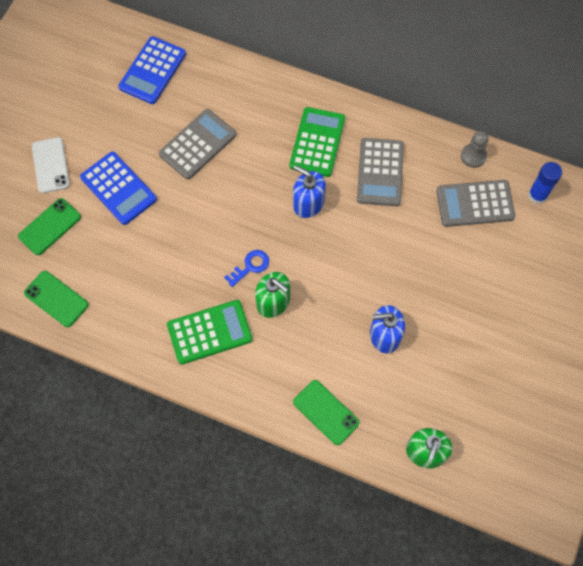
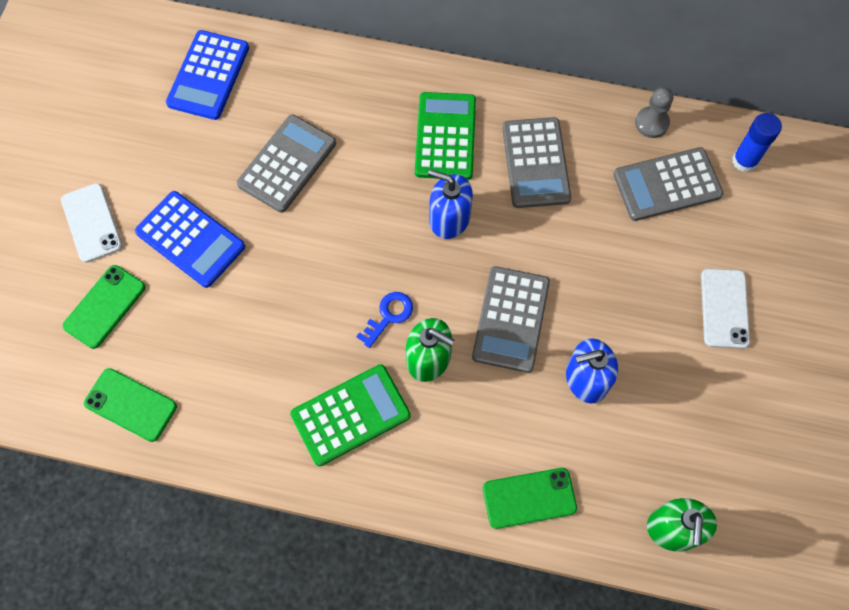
camera: 10 degrees left, 0 degrees up
green phone [293,380,359,445] -> green phone turned 45 degrees counterclockwise [483,468,577,529]
none -> grey calculator [472,266,550,373]
none -> white phone [701,268,750,349]

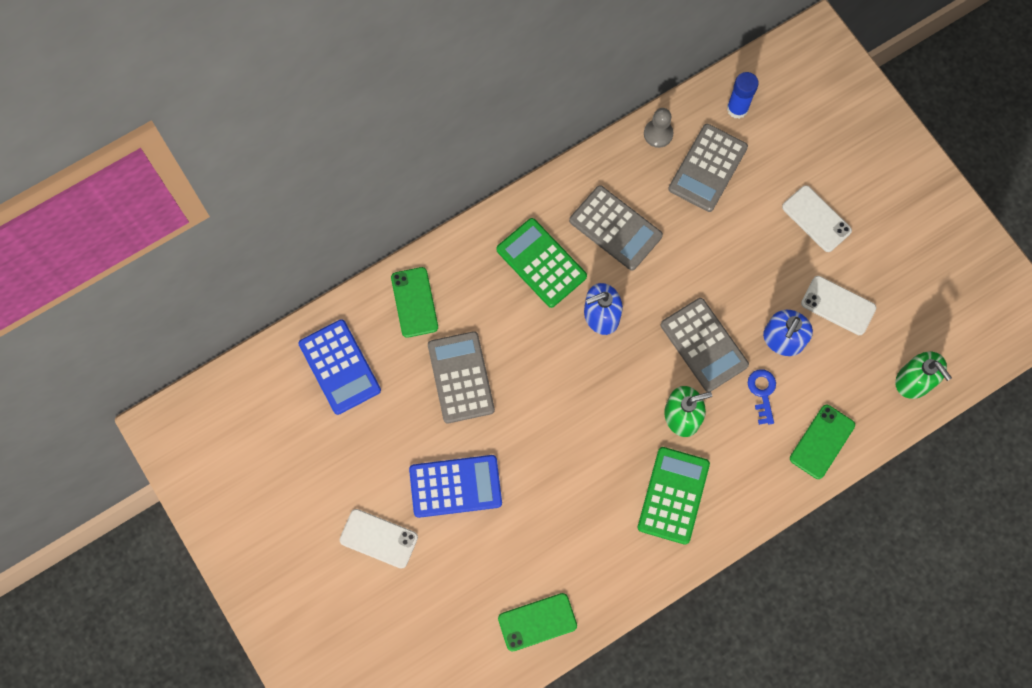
camera: 45 degrees left, 5 degrees up
green phone [63,265,145,349] -> green phone moved to [391,267,438,338]
blue key [356,292,413,348] -> blue key moved to [748,369,776,425]
none -> white phone [801,276,876,335]

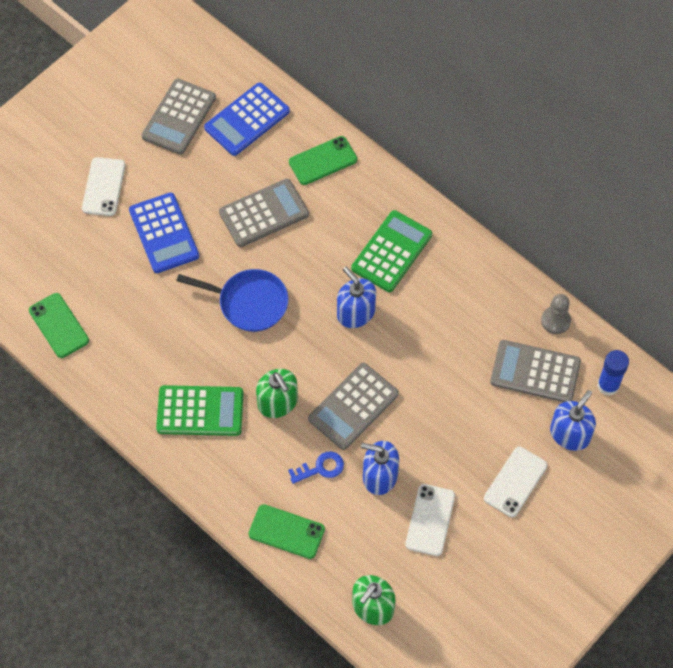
camera: 75 degrees right, 10 degrees down
grey calculator [569,185,663,271] -> grey calculator moved to [141,79,216,155]
none -> blue pan [176,269,288,332]
none -> blue soap dispenser [550,390,596,451]

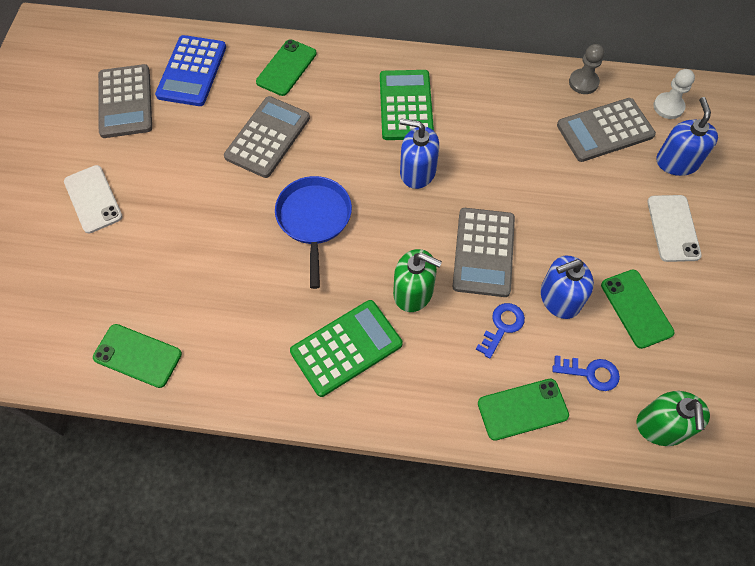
camera: 35 degrees left, 0 degrees up
blue calculator [129,192,199,273] -> none
blue pan [176,269,288,332] -> blue pan turned 75 degrees counterclockwise [275,176,352,289]
white phone [405,484,455,556] -> green phone [601,270,674,349]
blue glue stick [597,350,629,396] -> white pawn [653,69,695,119]
none -> blue key [552,355,620,391]

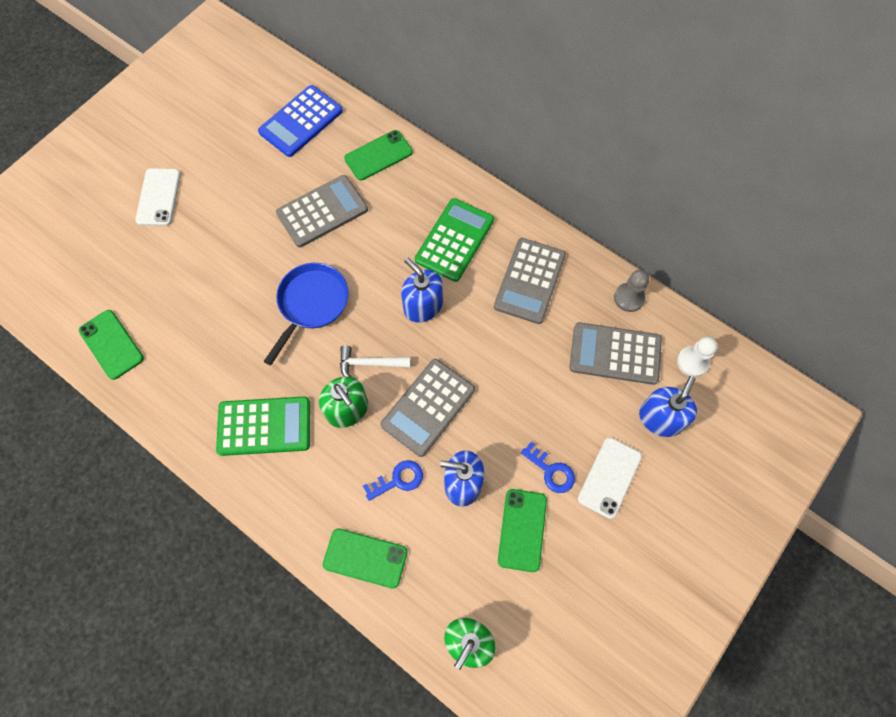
camera: 30 degrees right, 5 degrees up
grey calculator [98,64,152,138] -> grey calculator moved to [494,238,566,324]
blue key [552,355,620,391] -> blue key moved to [521,442,575,493]
none -> white hammer [340,345,411,377]

